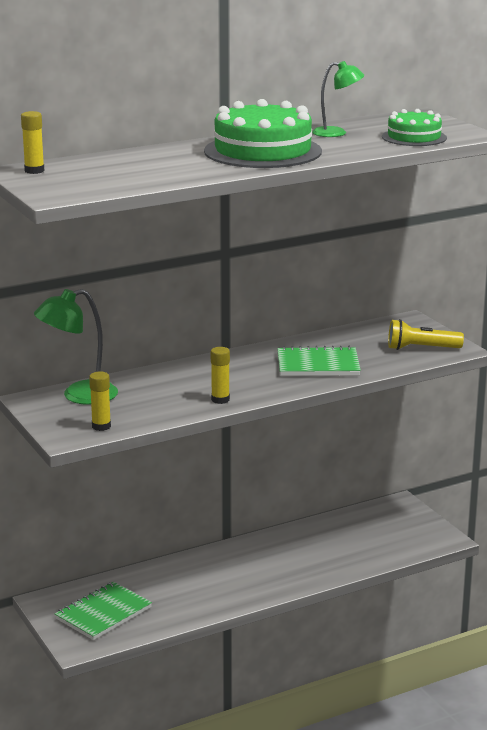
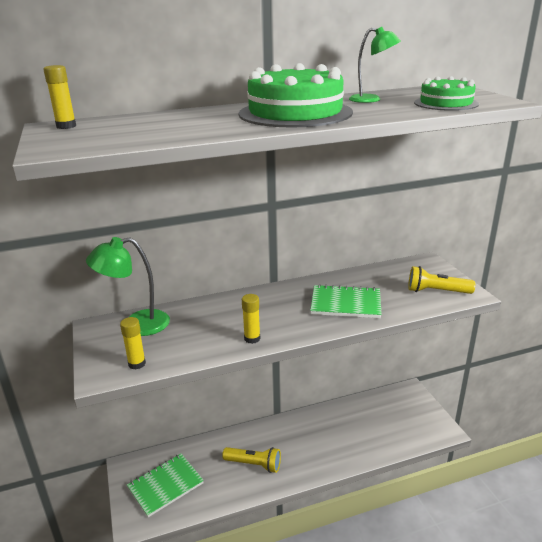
camera: 10 degrees right, 5 degrees up
none -> yellow flashlight [222,447,281,473]

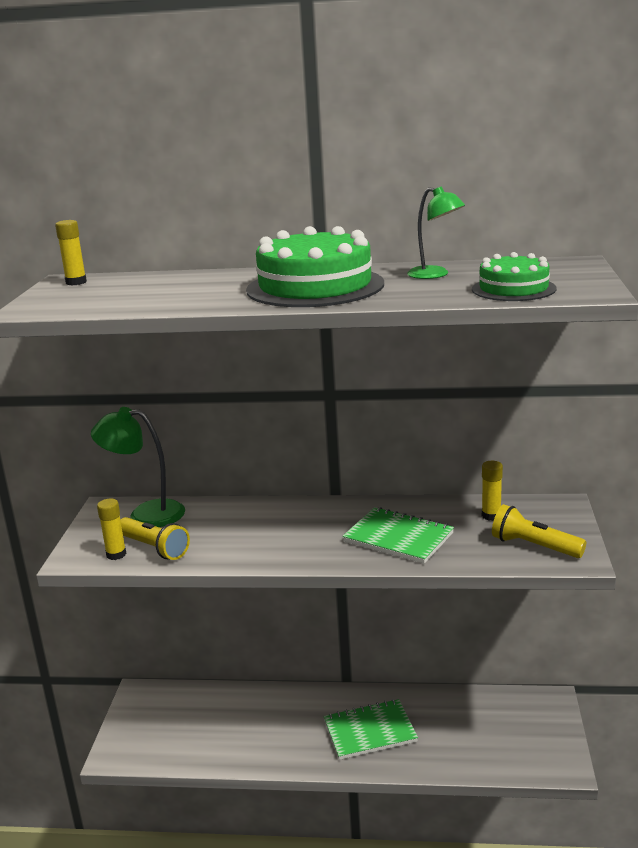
camera: 25 degrees right, 5 degrees down
green notebook [127,454,204,517] -> green notebook moved to [324,699,418,760]
yellow flashlight [222,447,281,473] -> yellow flashlight moved to [120,517,190,560]
yellow glue stick [242,294,260,344] -> yellow glue stick moved to [482,461,503,521]

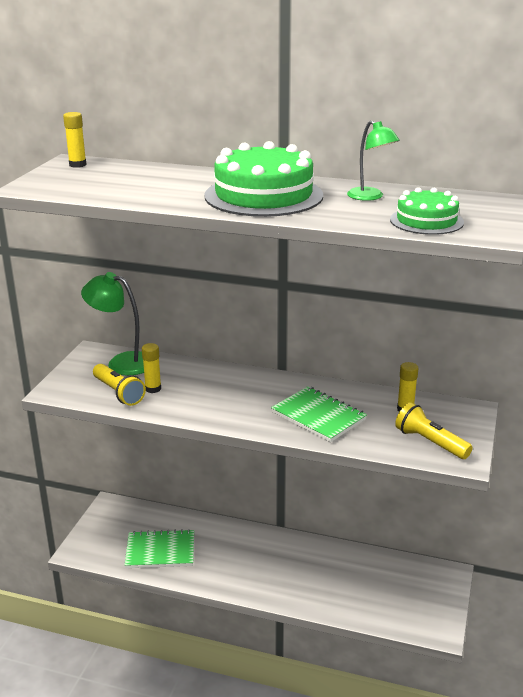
camera: 10 degrees right, 5 degrees up
yellow glue stick [97,499,126,560] -> yellow glue stick moved to [142,343,161,393]
green notebook [324,699,418,760] -> green notebook moved to [125,529,194,568]

